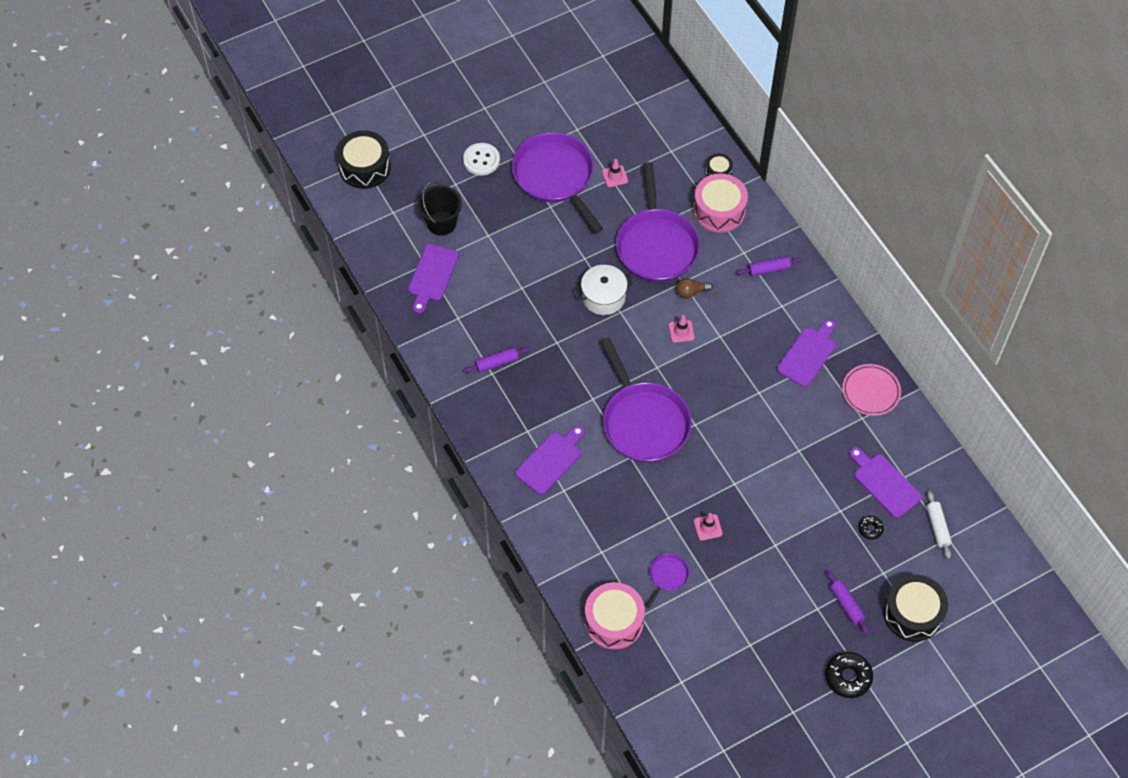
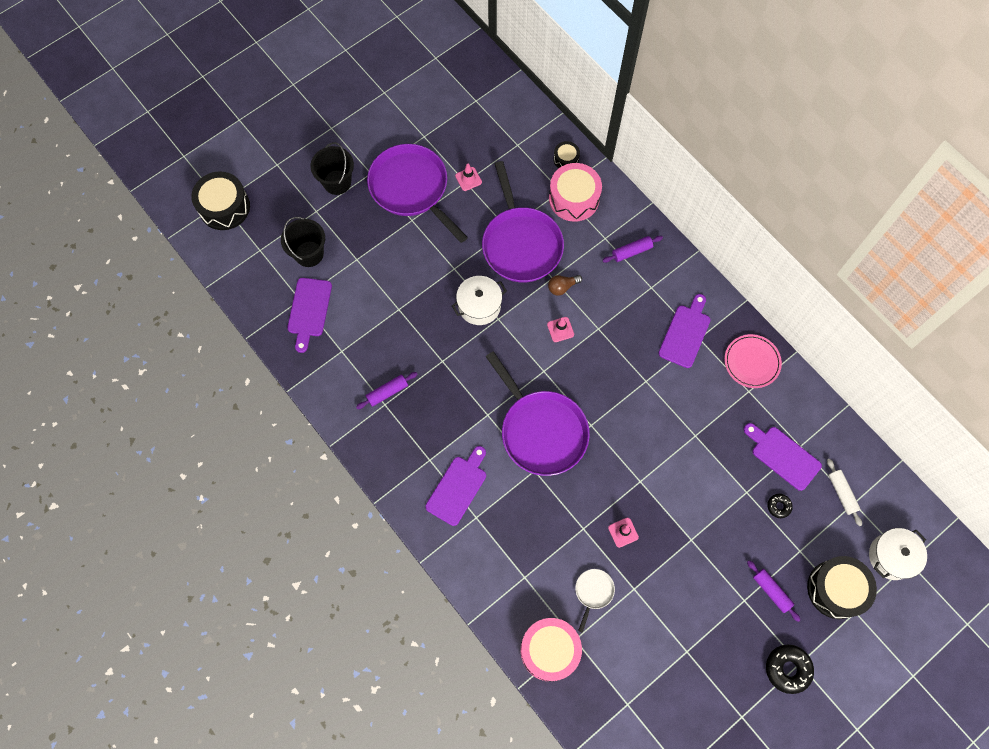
camera: 10 degrees left, 10 degrees up
white button [463,143,500,175] -> black bucket [310,142,354,195]
purple pan [645,554,689,608] -> white pan [575,569,615,633]
none -> white pot [869,528,927,580]

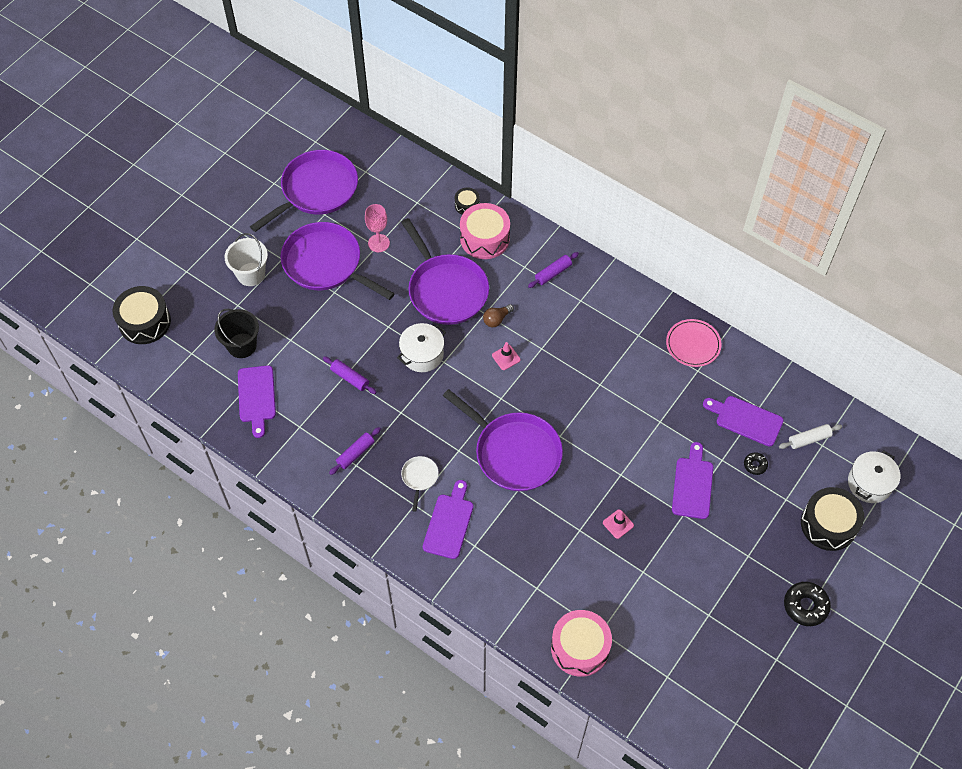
camera: 15 degrees left, 10 degrees down
black bucket [310,142,354,195] -> white bucket [225,233,268,286]
pink traffic cone [455,164,482,191] -> pink goblet [365,204,390,252]
white pan [575,569,615,633] -> white pan moved to [401,456,439,512]
purple cutting board [658,294,710,368] -> purple cutting board moved to [672,442,713,519]
purple rolling pin [747,560,800,622] -> purple rolling pin moved to [323,356,377,394]
white rolling pin [827,459,862,526] -> white rolling pin turned 75 degrees counterclockwise [779,424,842,449]
none -> purple pan [250,150,358,232]

